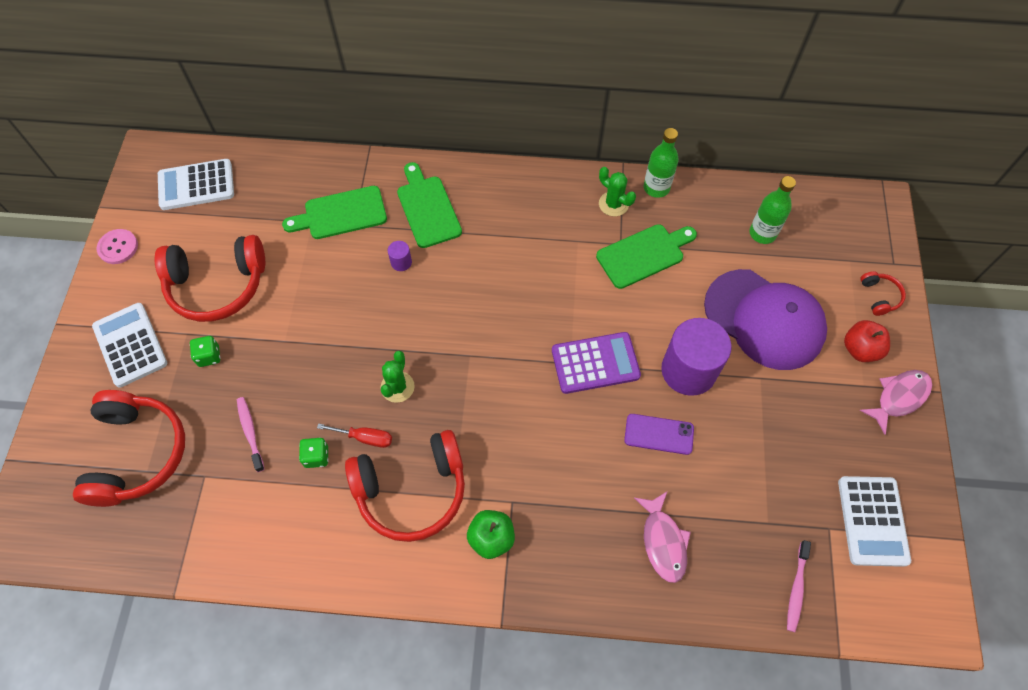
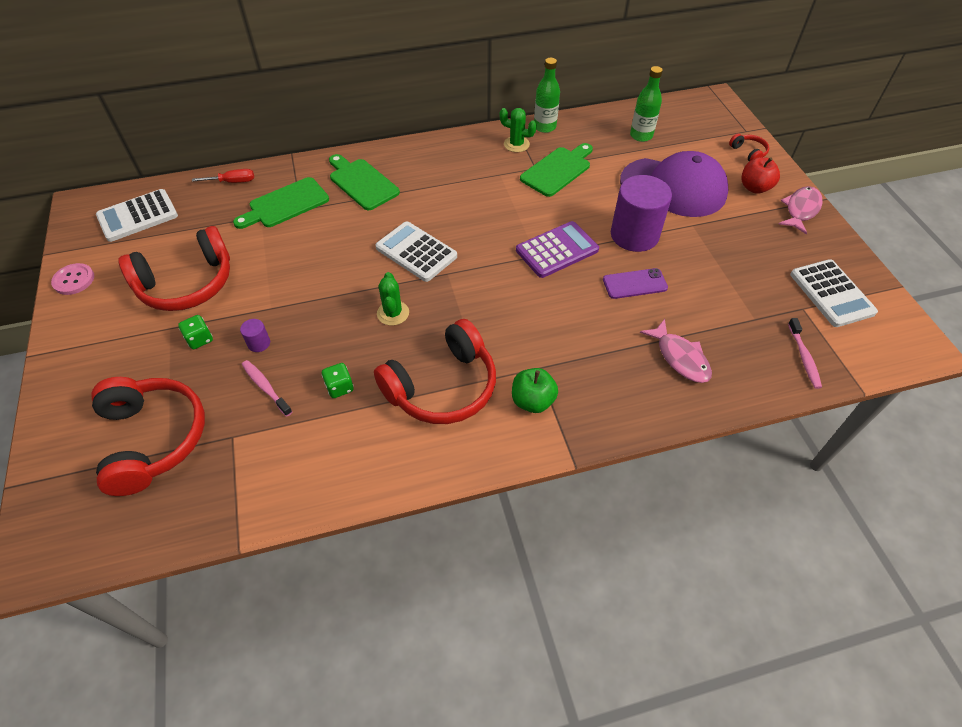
camera: 20 degrees left, 10 degrees down
white calculator [92,303,167,388] -> white calculator moved to [375,221,457,282]
red screwdriver [317,423,392,448] -> red screwdriver moved to [192,169,254,183]
purple cylinder [388,241,412,271] -> purple cylinder moved to [240,319,270,352]

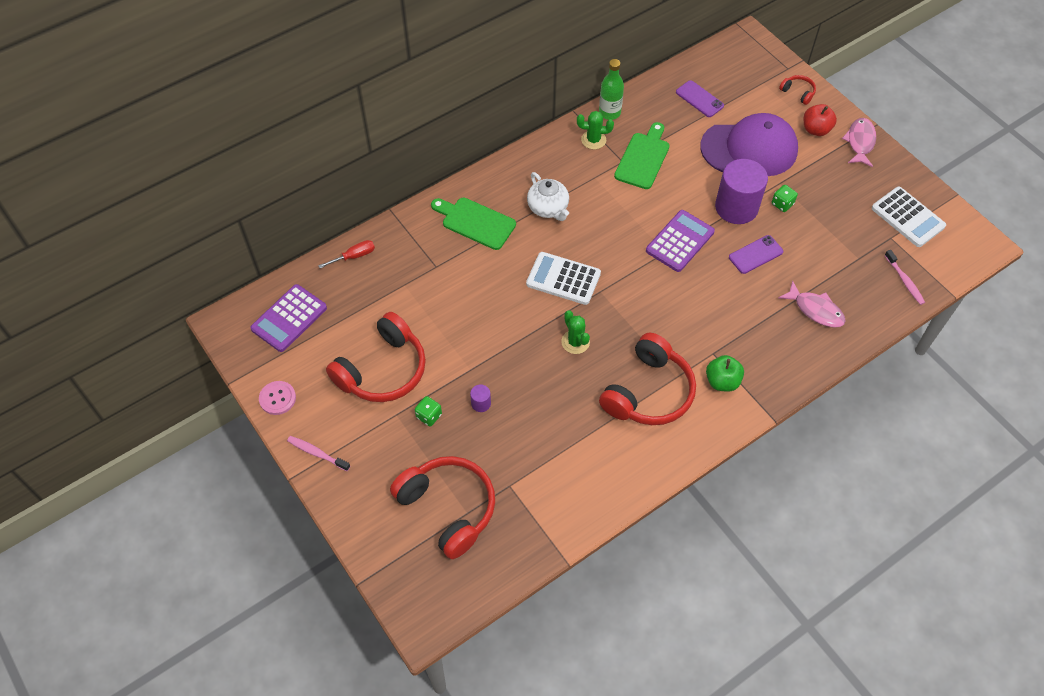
camera: 20 degrees left, 5 degrees up
white calculator [96,189,178,242] -> purple calculator [250,284,327,352]
green cutting board [233,177,329,229] -> none
pink toothbrush [242,360,292,417] -> pink toothbrush moved to [287,436,350,471]
green dice [322,363,354,398] -> green dice moved to [772,185,798,212]
green bottle [630,66,663,142] -> purple phone [676,80,724,117]
none -> white teapot [527,172,569,221]

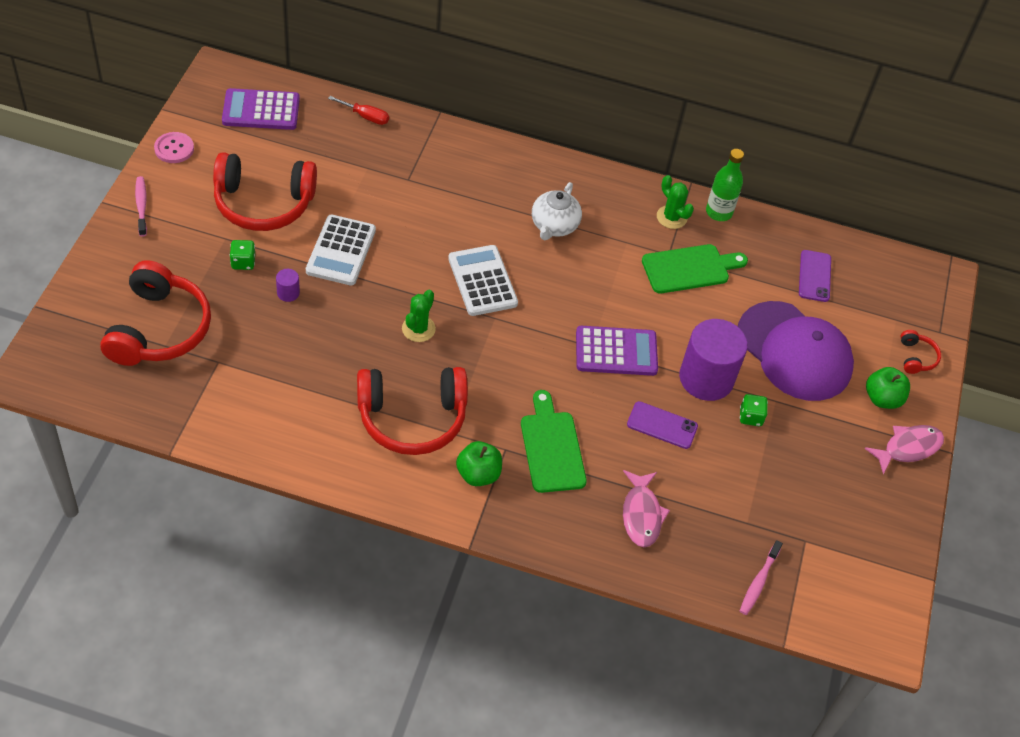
camera: 45 degrees right, 5 degrees down
green cutting board [431,198,516,250] -> green cutting board moved to [521,390,587,493]
red apple [804,104,837,136] -> green apple [866,367,910,409]
white calculator [872,187,946,247] -> white calculator moved to [306,215,376,286]

